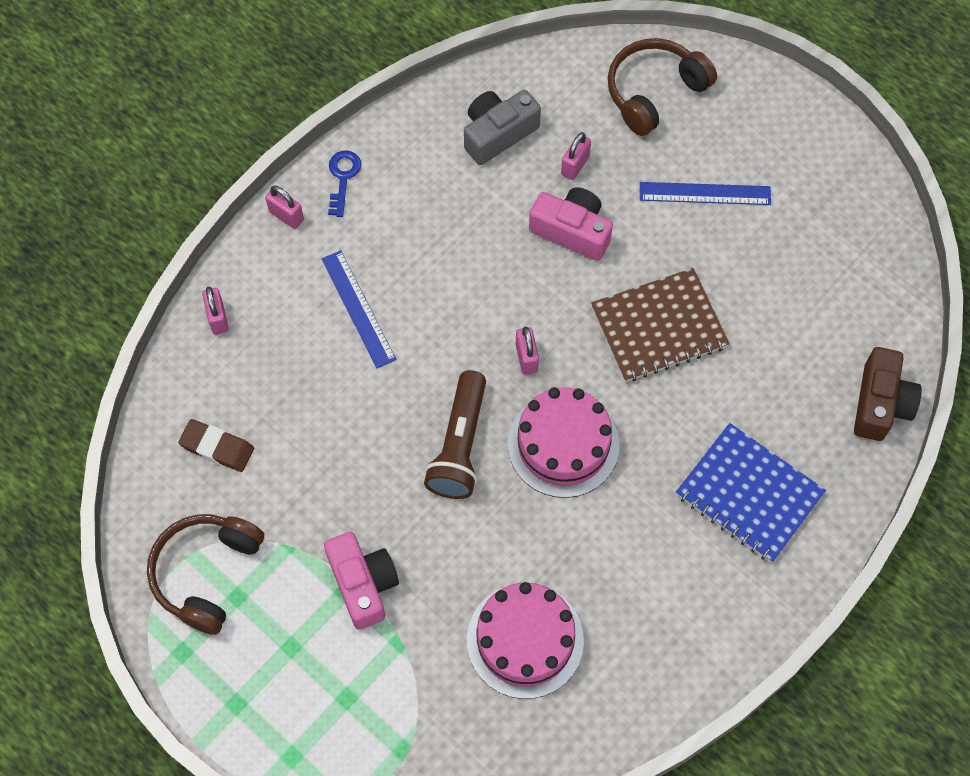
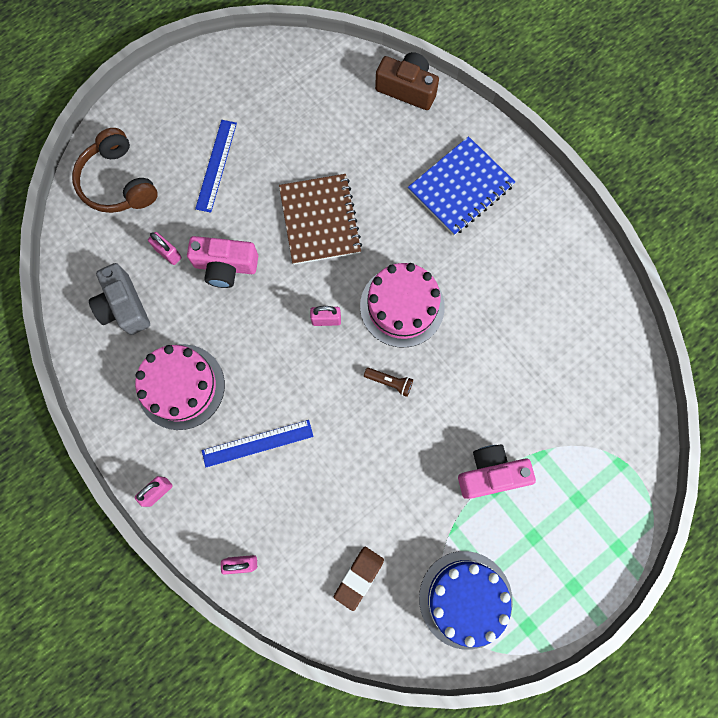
camera: 80 degrees left, 10 degrees up
brown headphones [147,514,264,635] -> blue cake [419,551,513,650]
blue key [328,150,361,217] -> none
brown flashlight [424,370,486,499] -> brown flashlight [364,368,413,397], size x0.48
pink cake [467,582,584,699] -> pink cake moved to [135,344,225,430]
pink camera [529,187,613,261] -> pink camera turned 120 degrees counterclockwise [187,236,258,288]

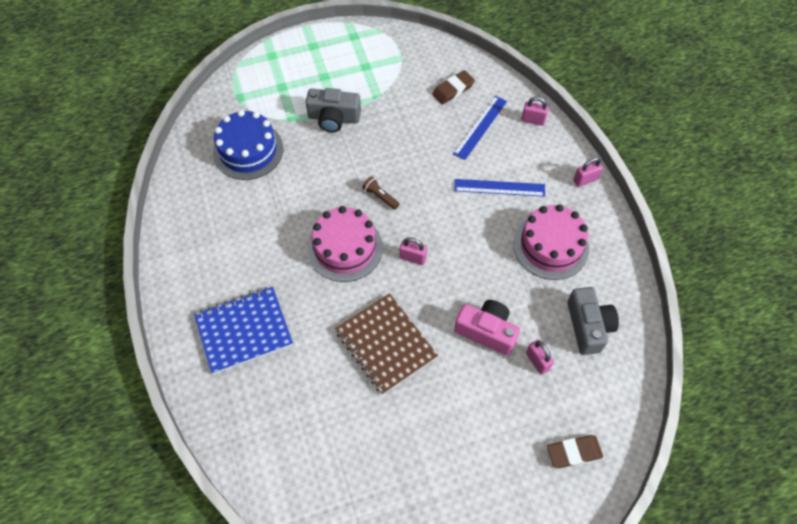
camera: 160 degrees left, 15 degrees down
brown headphones [72,128,158,213] -> brown eraser [547,435,603,468]
blue ruler [195,120,237,213] -> blue ruler moved to [453,96,507,160]
brown notebook [279,174,362,265] -> brown notebook turned 45 degrees counterclockwise [335,293,438,395]
brown camera [375,52,439,110] -> none
blue cake [419,551,513,650] -> blue cake moved to [213,110,283,180]
pink camera [458,445,536,499] -> grey camera [306,88,361,132]

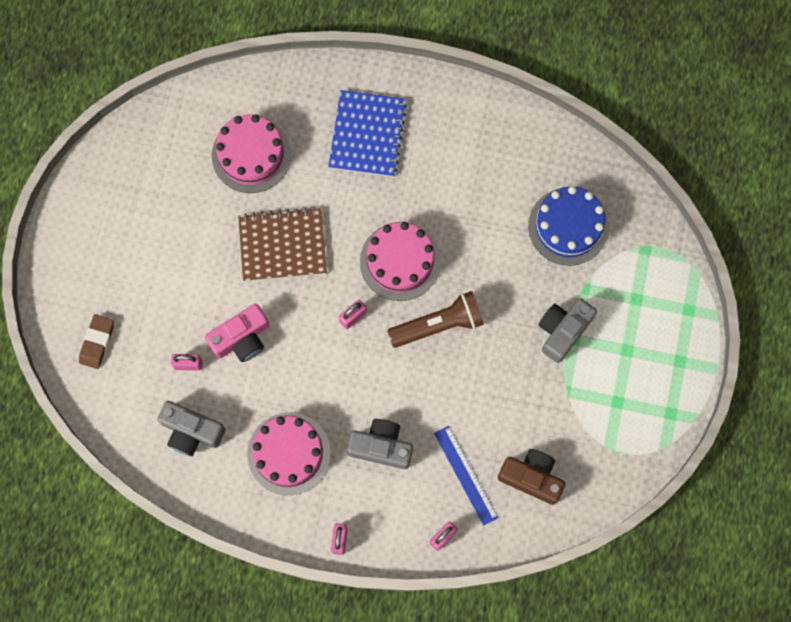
camera: 120 degrees right, 15 degrees up
brown flashlight [362,176,400,210] -> brown flashlight [387,291,484,348], size x2.07
brown eraser [432,70,475,105] -> brown camera [498,449,565,505]
blue ruler [454,179,545,197] -> grey camera [347,419,413,469]
none -> pink cake [212,114,291,193]

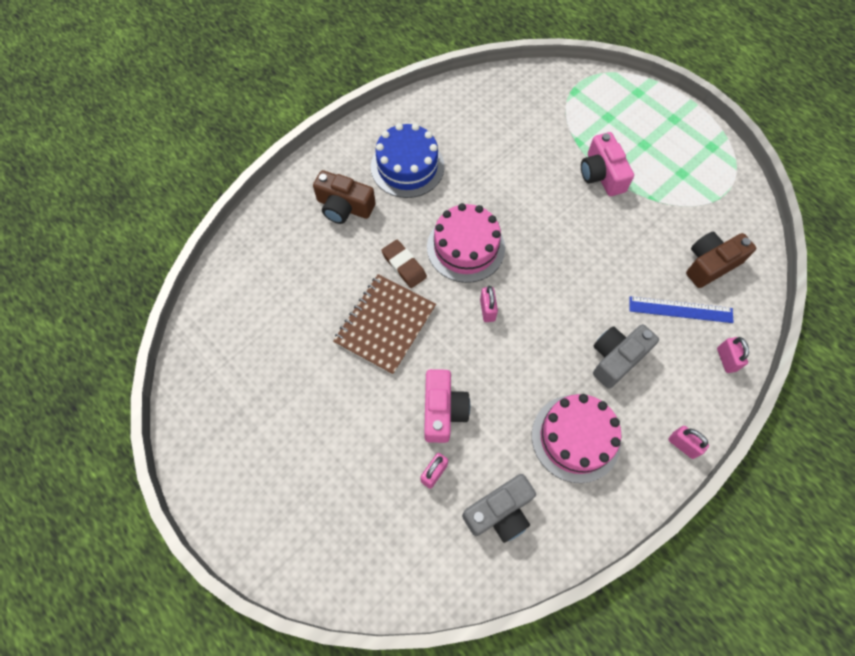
camera: 55 degrees left, 10 degrees down
brown eraser [79,314,114,369] -> brown eraser moved to [381,240,427,288]
pink cake [212,114,291,193] -> none
blue notebook [328,90,407,177] -> brown camera [313,170,376,224]
brown flashlight [387,291,484,348] -> none
blue cake [528,186,609,266] -> blue cake moved to [371,123,444,198]
grey camera [539,299,597,363] -> pink camera [581,132,634,196]

